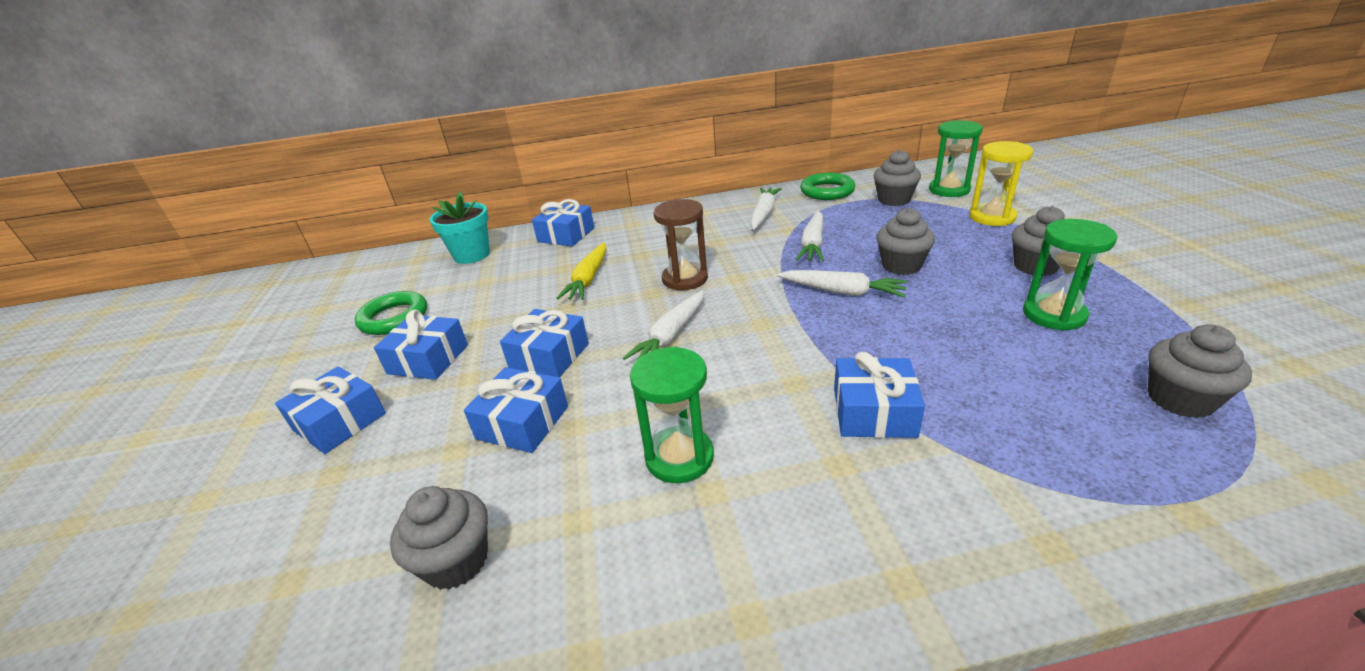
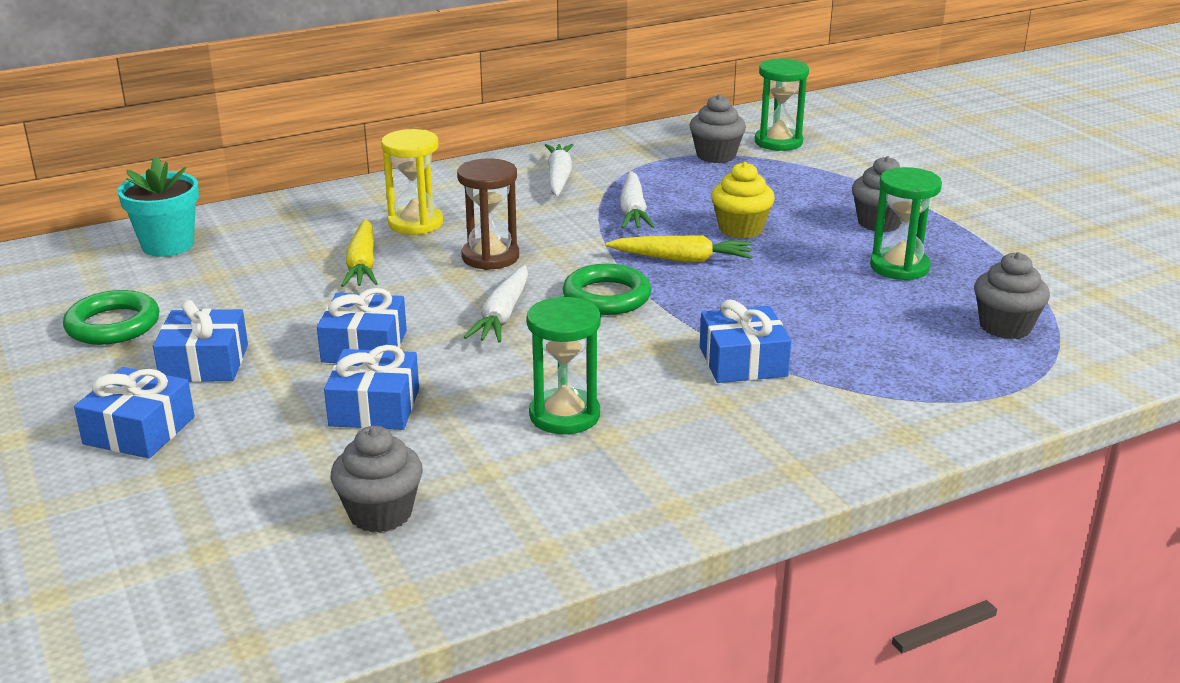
camera: 20 degrees left, 5 degrees down
blue gift [532,199,594,246] -> none
white carrot [777,270,908,297] -> yellow carrot [605,235,753,263]
green ring [800,173,855,200] -> green ring moved to [563,264,651,315]
grey cupcake [876,208,935,275] -> yellow cupcake [711,162,775,239]
yellow hourglass [969,141,1033,226] -> yellow hourglass moved to [381,129,443,235]

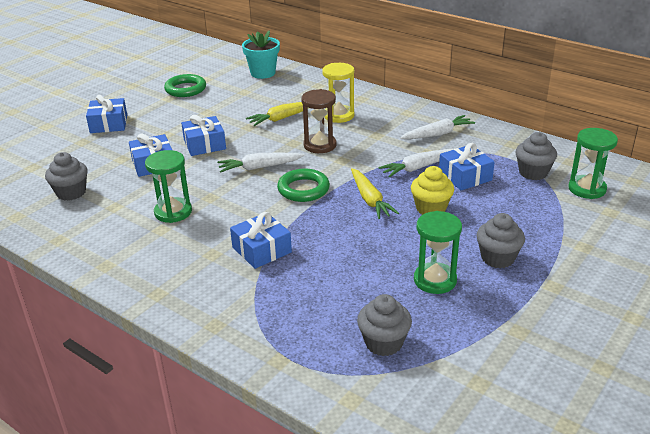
camera: 65 degrees right, 5 degrees up
blue gift [153,300,248,382] -> blue gift moved to [439,143,495,190]

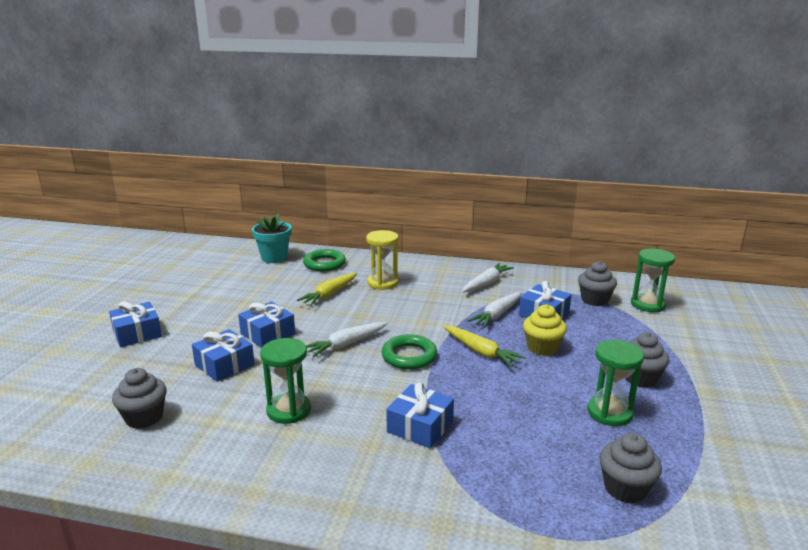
camera: 25 degrees left, 10 degrees down
green ring [164,74,206,97] -> green ring moved to [303,249,346,271]
brown hourglass [301,89,336,153] -> none

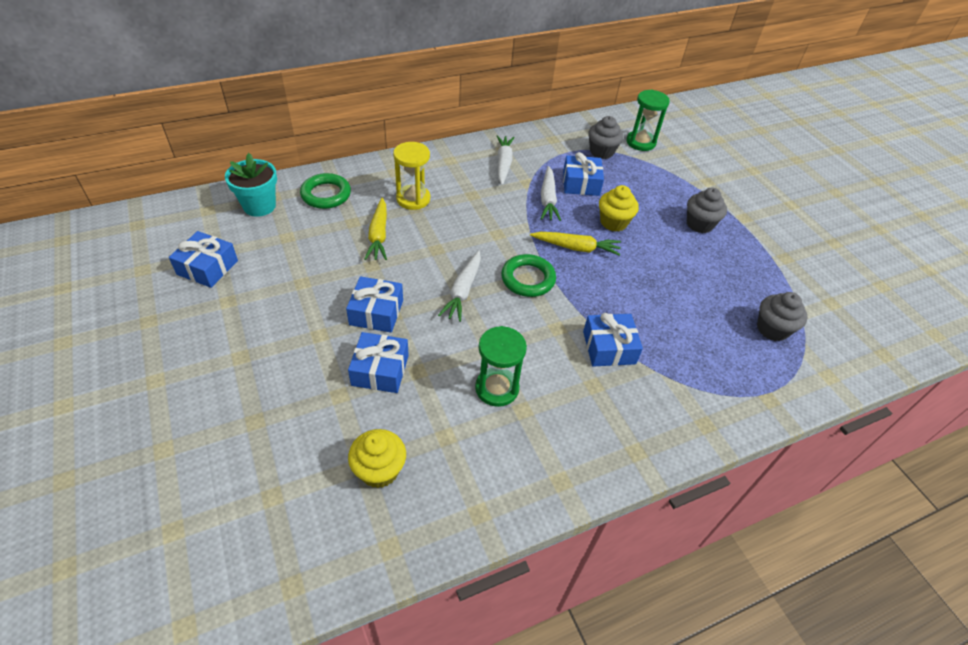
camera: 40 degrees left, 25 degrees up
blue gift [109,301,162,347] -> blue gift moved to [169,231,238,288]
grey cupcake [112,368,167,429] -> yellow cupcake [348,429,406,488]
green hourglass [587,340,644,426] -> none

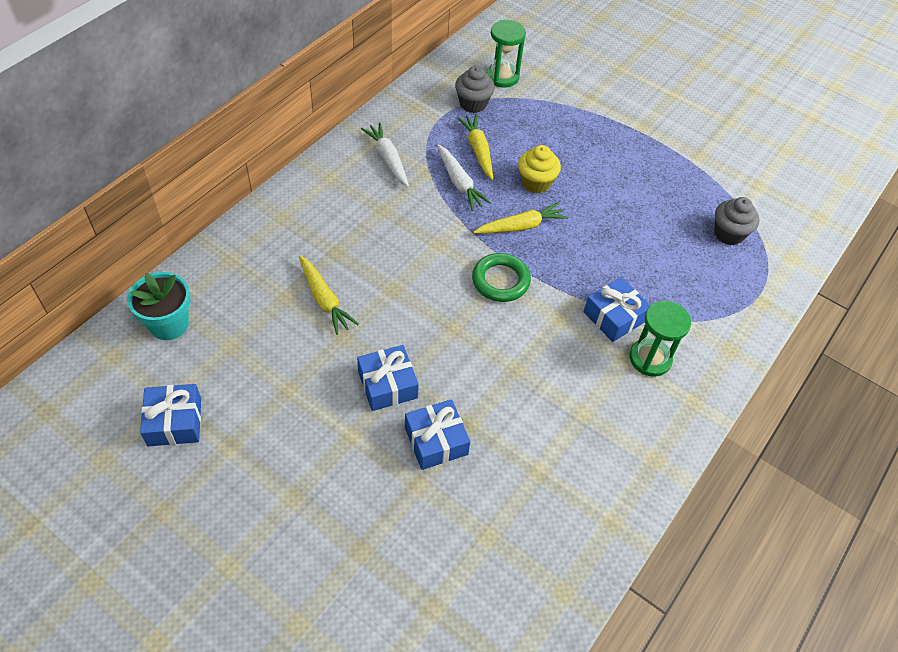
camera: 30 degrees left, 5 degrees up
green ring [300,173,351,209] -> none
yellow cupcake [348,429,406,488] -> none
yellow hourglass [393,142,430,210] -> none
white carrot [438,250,481,322] -> none
green hourglass [475,326,527,407] -> green hourglass moved to [630,301,691,377]
blue gift [563,152,604,196] -> yellow carrot [457,114,493,180]
grey cupcake [687,188,727,233] -> none

